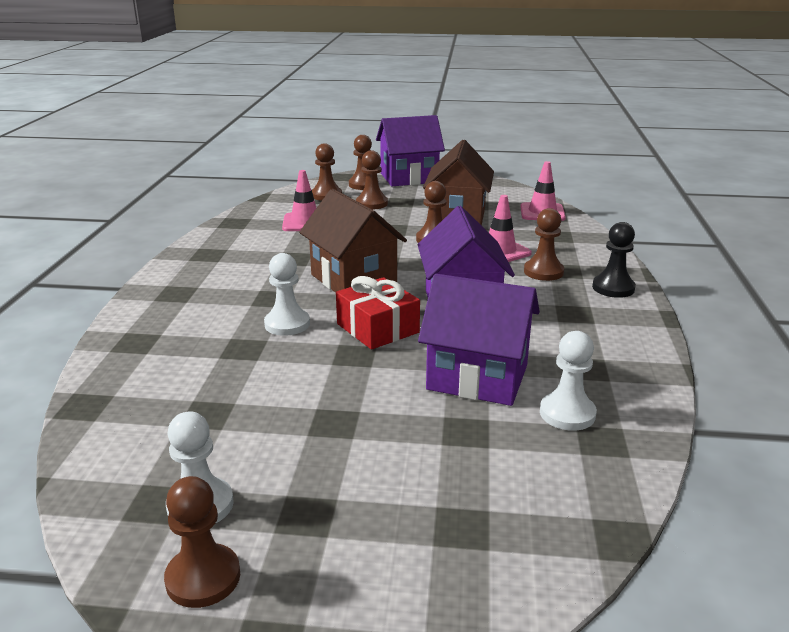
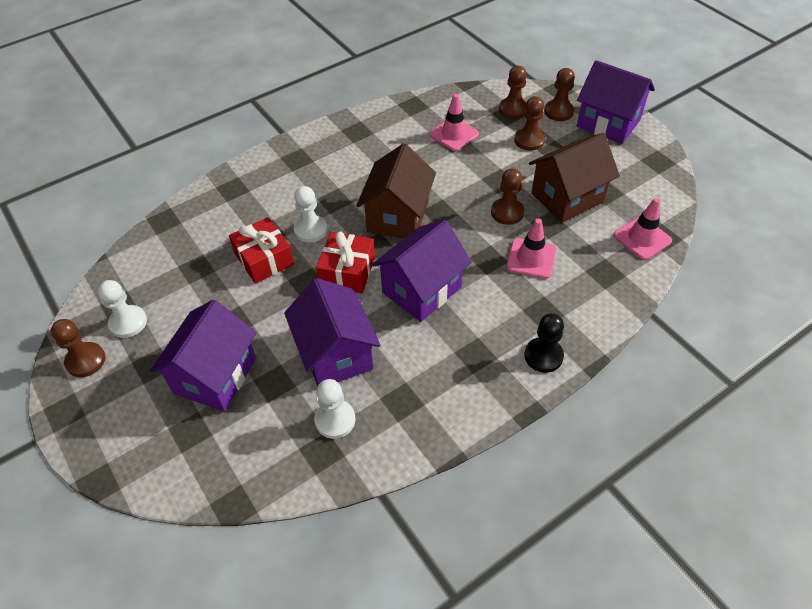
camera: 50 degrees right, 25 degrees up
brown pawn [524,208,564,281] -> none
none -> purple house [150,300,257,411]
none -> red gift [229,217,294,283]

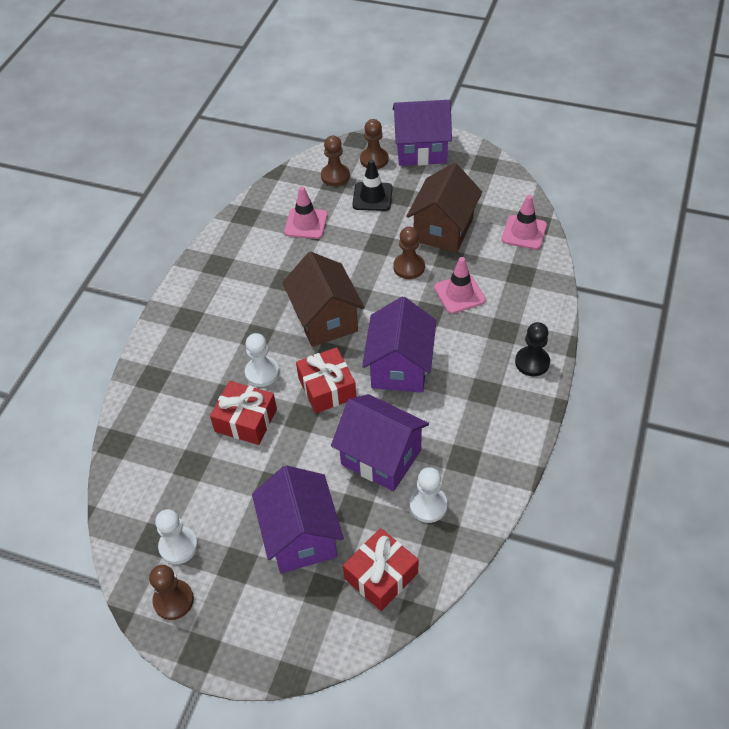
camera: 35 degrees left, 0 degrees up
brown pawn [514,96,545,151] -> black traffic cone [352,159,393,211]
none -> red gift [343,528,418,611]

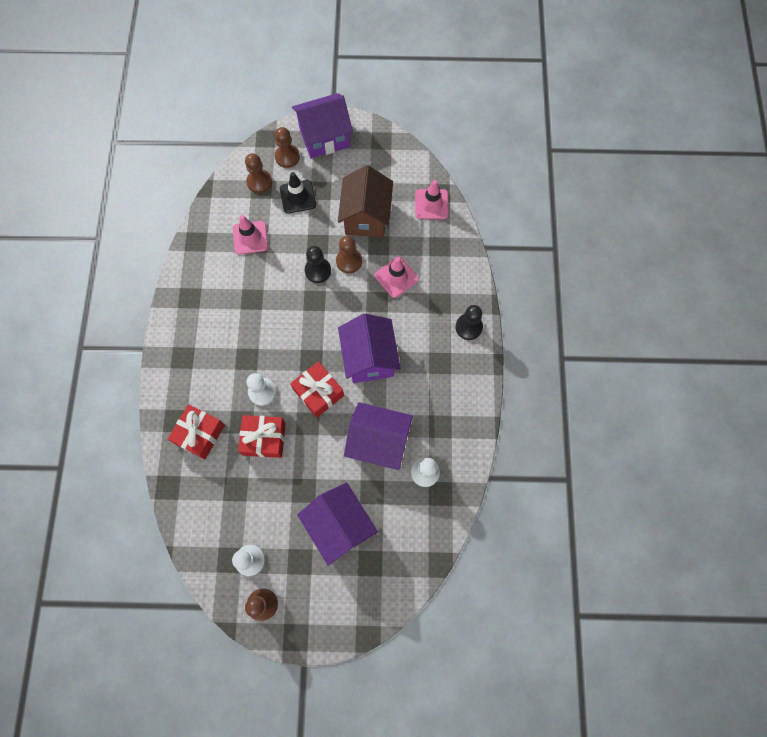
camera: 20 degrees left, 20 degrees up
brown house [282,252,364,347] -> none
red gift [343,528,418,611] -> red gift moved to [167,404,225,459]
none -> black pawn [305,246,331,283]

